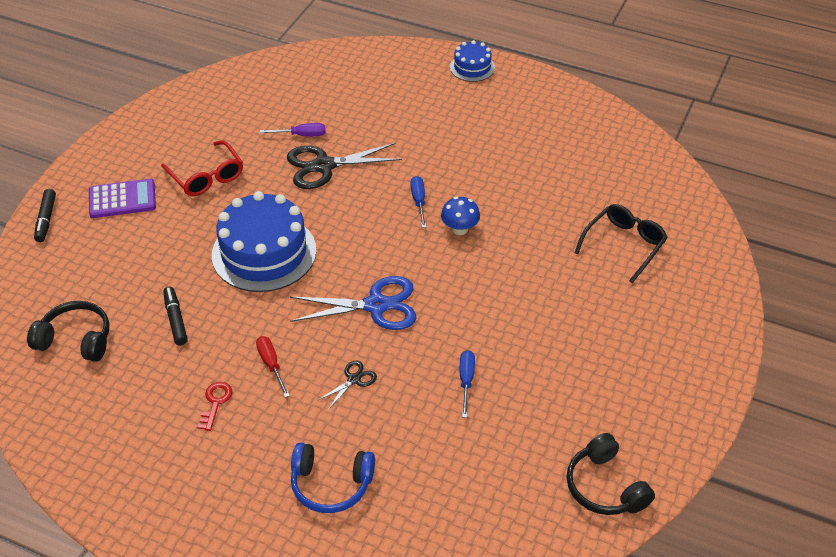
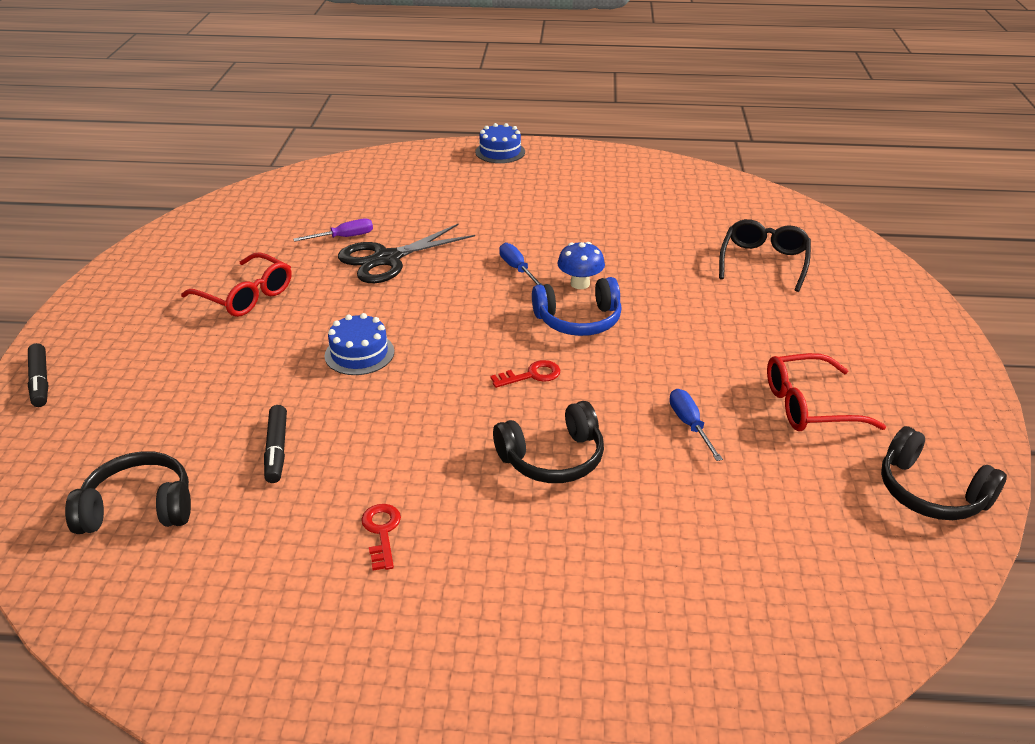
camera: 20 degrees left, 10 degrees down
purple calculator [89,179,156,218] -> none
black marker [163,287,188,346] -> black marker turned 150 degrees counterclockwise [264,405,287,483]
blue cake [212,191,316,292] -> blue cake [325,313,394,375], size x0.51
red screwdriver [256,336,290,398] -> none
blue scissors [290,276,416,330] -> red key [490,360,560,388]
blue headphones [291,443,375,513] -> blue headphones moved to [532,277,622,336]
black scissors [317,360,377,410] -> black headphones [493,401,604,483]
none -> red glasses [767,353,886,431]

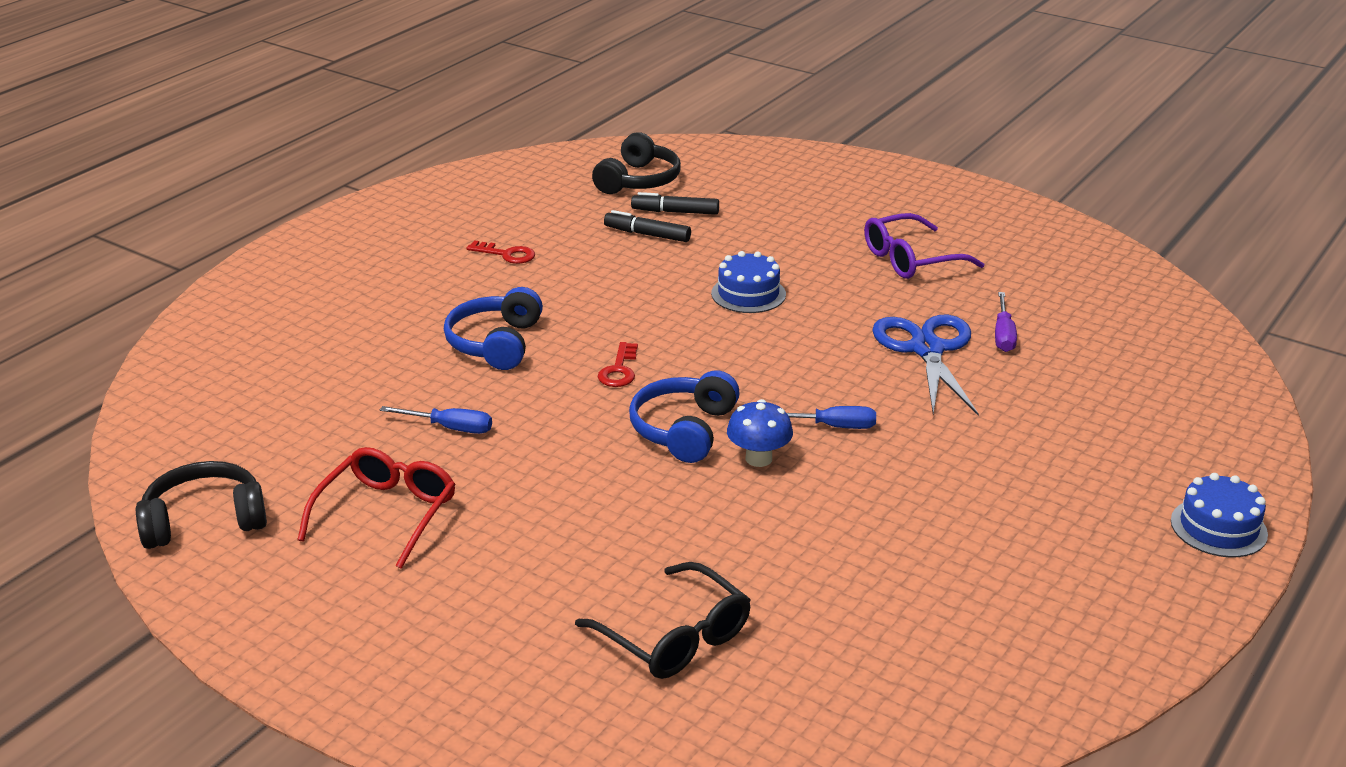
camera: 120 degrees right, 5 degrees down
black marker [28,343,48,407] -> black marker moved to [631,192,719,215]
red glasses [181,252,292,317] -> purple glasses [864,213,984,279]
black scissors [338,224,475,283] -> blue scissors [872,315,979,416]
black headphones [493,401,604,483] -> blue headphones [444,287,543,370]

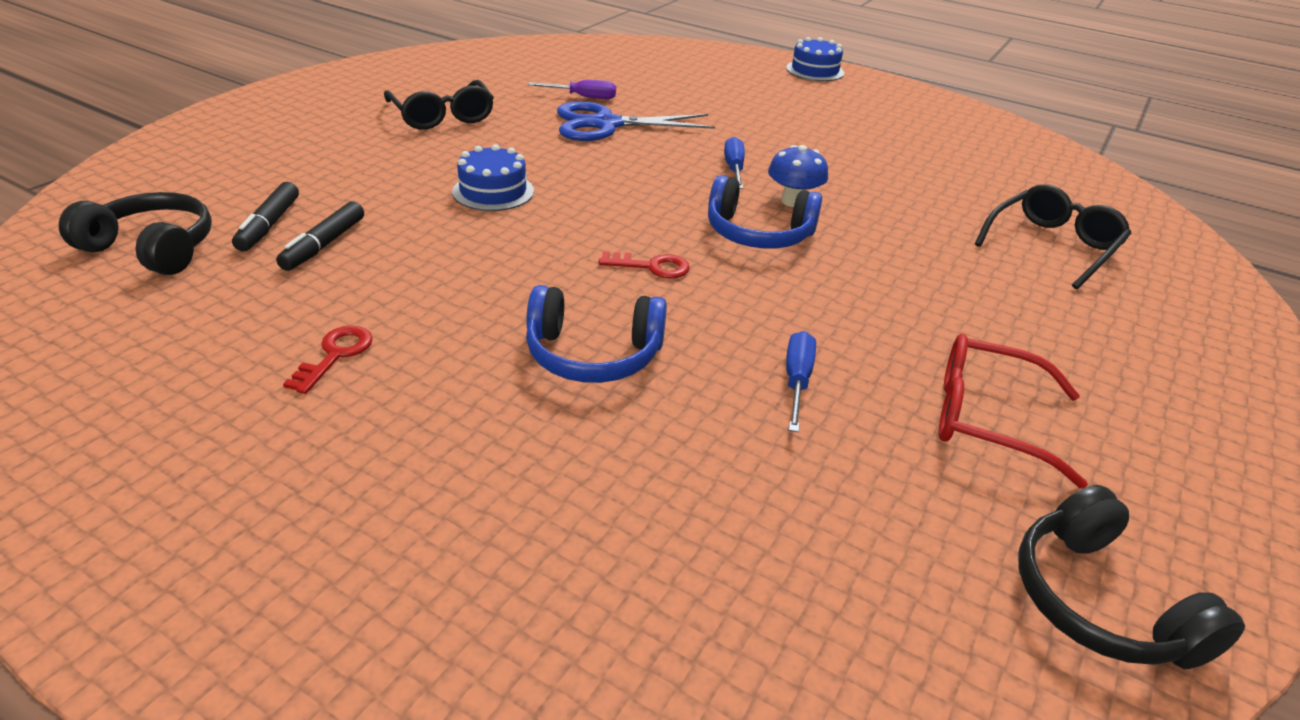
camera: 95 degrees left, 5 degrees up
purple glasses [864,213,984,279] -> black glasses [384,80,494,130]

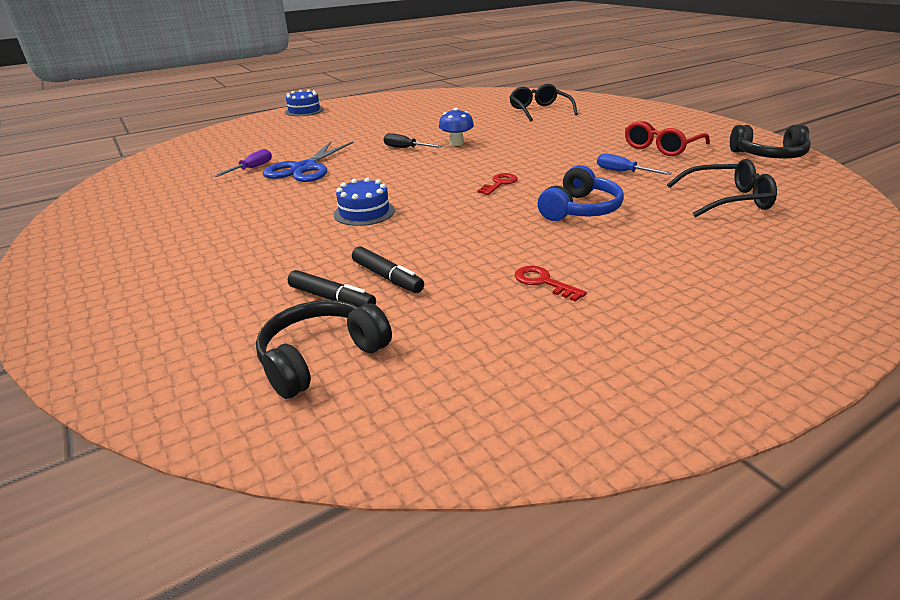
camera: 60 degrees left, 5 degrees down
black glasses [384,80,494,130] -> black glasses moved to [667,159,777,217]
blue headphones [708,175,822,248] -> none
blue screwdriver [724,137,745,189] -> black screwdriver [383,133,442,148]

